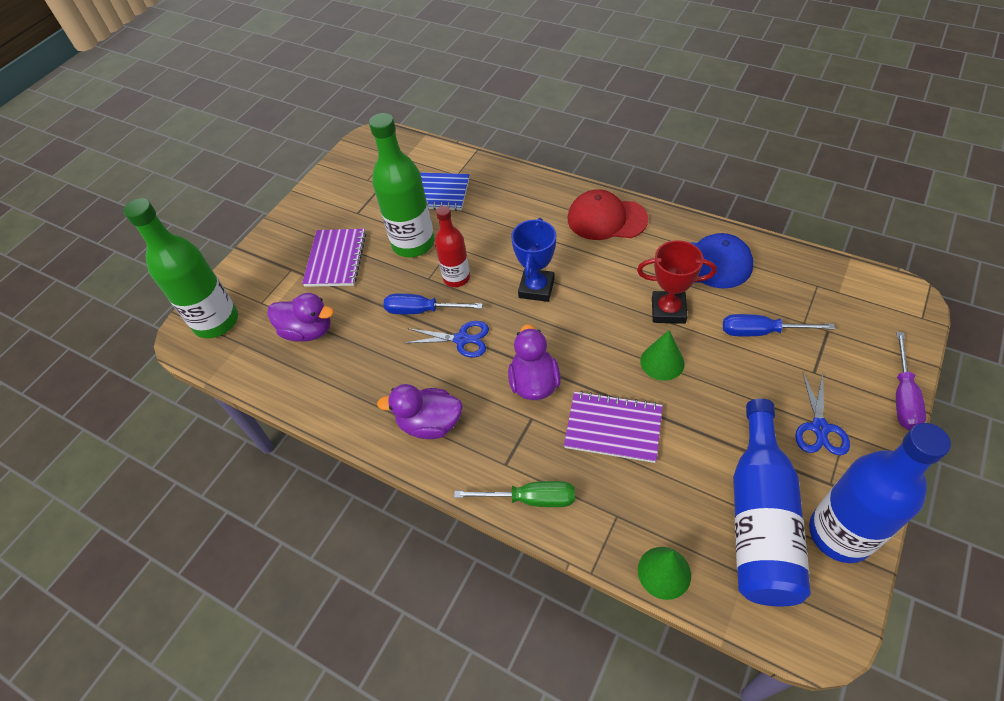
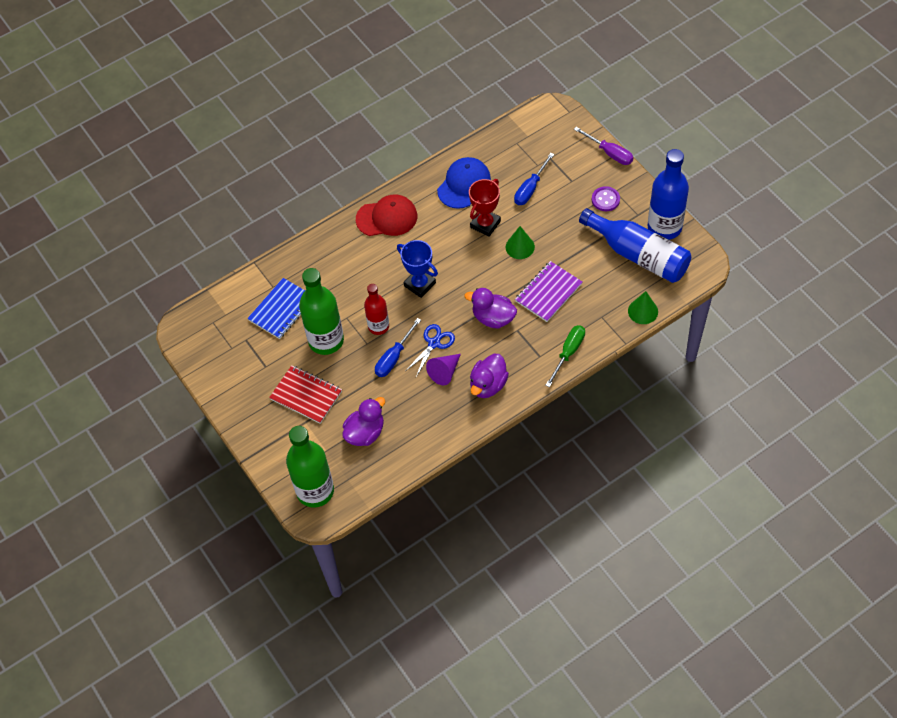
camera: 65 degrees left, 5 degrees up
purple notebook [302,229,366,287] -> red notebook [269,365,342,424]
red cap [568,189,648,240] -> red cap turned 135 degrees counterclockwise [356,194,417,236]
blue scissors [795,373,850,455] -> purple button [592,186,620,211]
none -> purple cone [426,354,461,385]

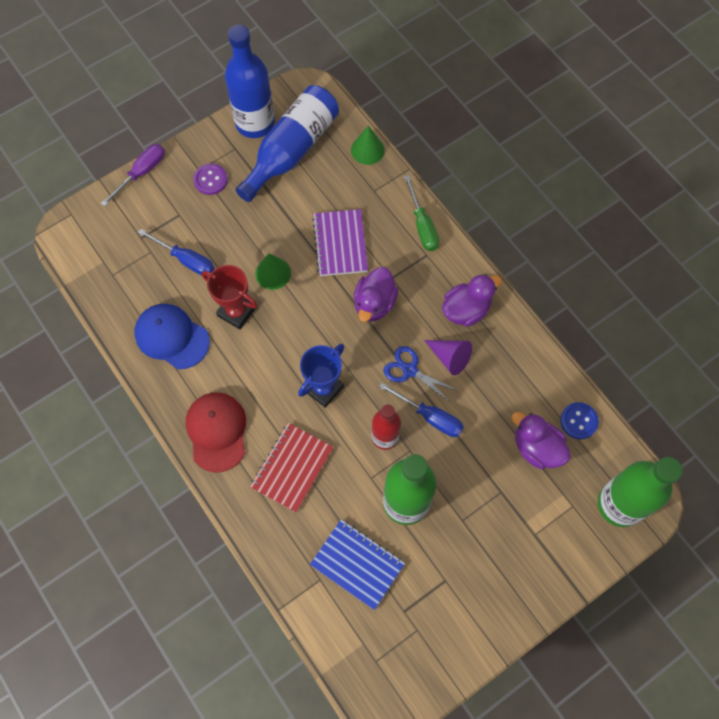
camera: 95 degrees left, 10 degrees up
red notebook [269,365,342,424] -> red notebook moved to [250,423,334,512]
purple duck [470,354,509,398] -> purple duck turned 60 degrees counterclockwise [442,274,502,327]
purple notebook [515,261,582,322] -> purple notebook turned 45 degrees clockwise [312,209,368,276]
green screwdriver [545,325,585,387] -> green screwdriver turned 135 degrees counterclockwise [404,175,439,251]
none -> blue button [560,402,599,439]

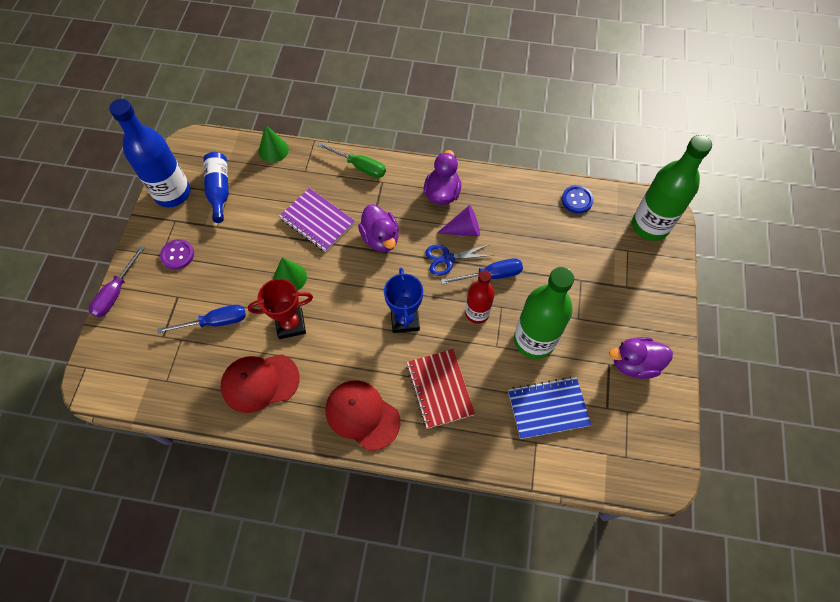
camera: 45 degrees left, 5 degrees down
purple screwdriver [101,144,165,207] -> purple screwdriver turned 150 degrees counterclockwise [89,246,145,318]
blue cap [135,304,210,369] -> red cap [221,354,300,413]
blue bottle [236,85,339,202] -> blue bottle [203,152,229,223], size x0.60
purple duck [512,412,571,469] -> purple duck moved to [609,337,673,379]

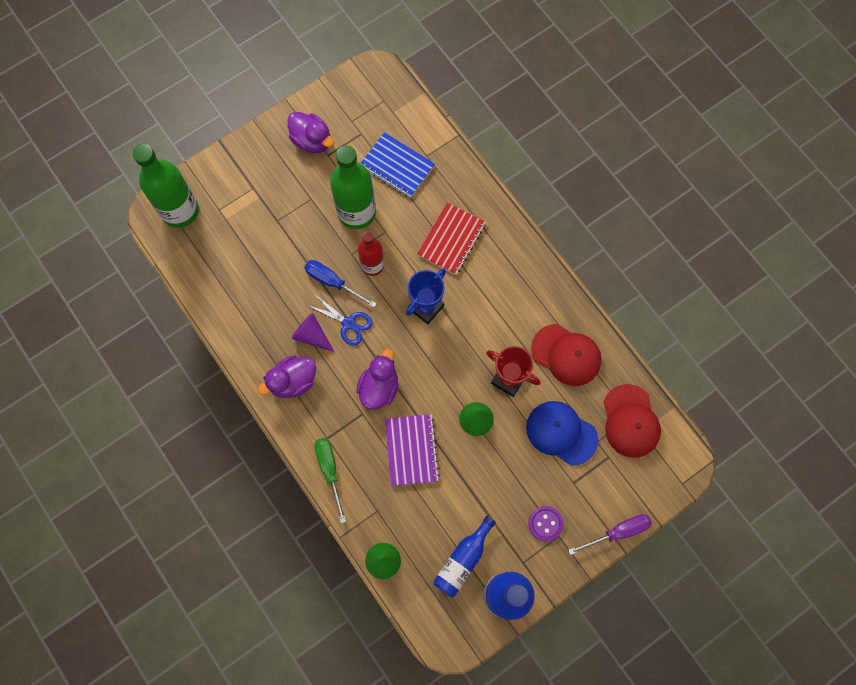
camera: 135 degrees left, 10 degrees up
blue screwdriver [158,305,246,334] -> blue cap [526,401,598,465]
red cap [325,381,400,451] -> red cap moved to [604,384,661,458]
blue button [562,185,594,213] -> none

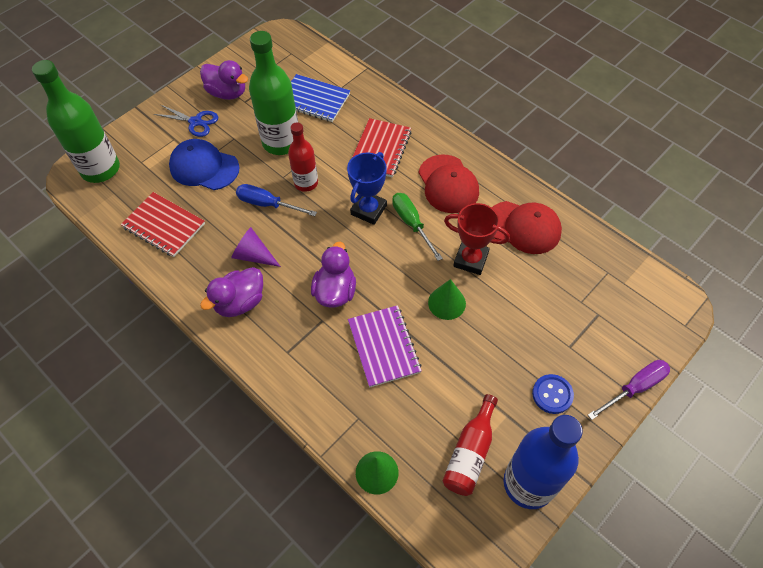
camera: 10 degrees left, 15 degrees down
blue scissors [307,295,373,346] -> blue scissors moved to [154,104,218,137]
green screwdriver [314,438,346,523] -> green screwdriver moved to [392,193,443,261]
blue bottle [433,516,496,597] -> red bottle [443,394,498,496]
blue cap [526,401,598,465] -> blue cap moved to [169,139,239,190]
purple button [528,506,564,542] -> blue button [532,374,574,414]
red cap [604,384,661,458] -> red cap moved to [418,155,479,213]
none -> red notebook [121,192,205,257]

